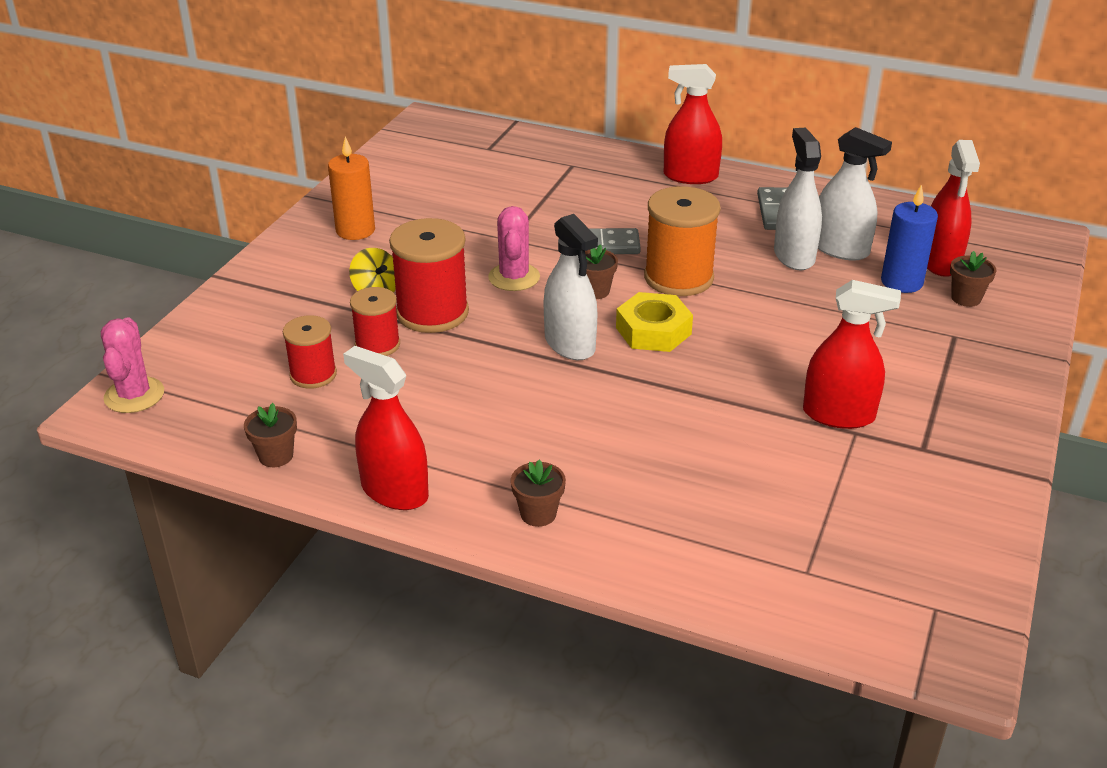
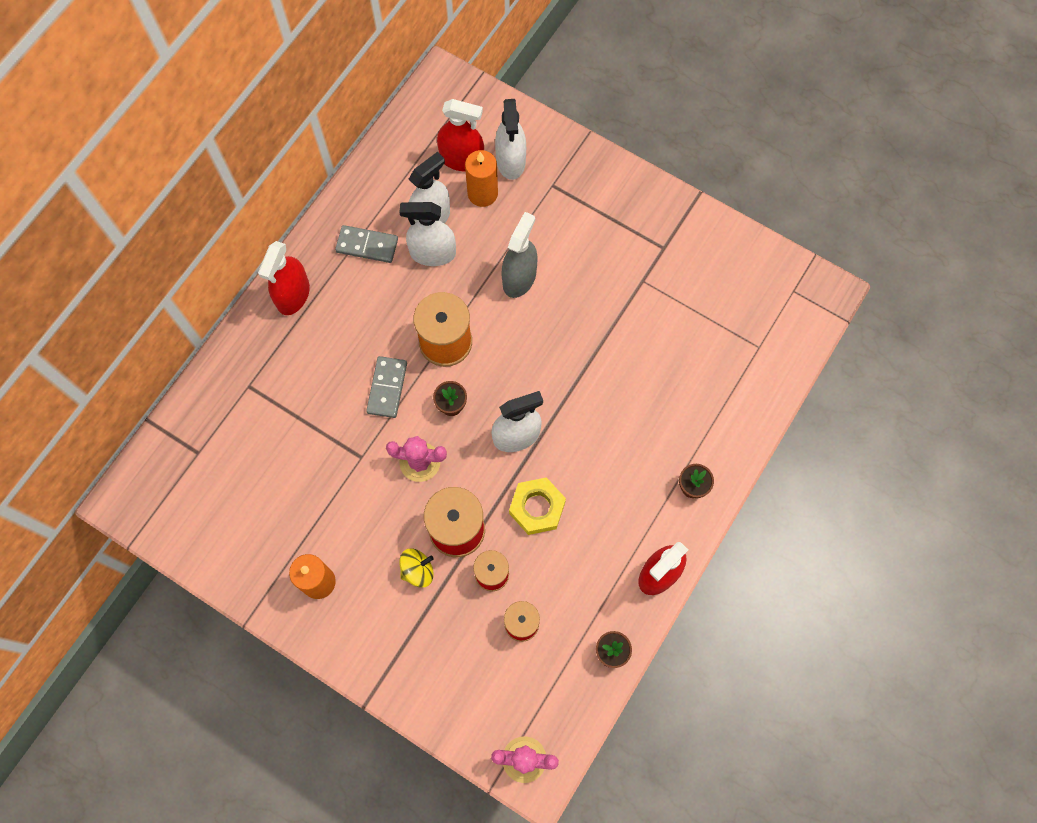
camera: 80 degrees left, 35 degrees up
yellow nut [616,292,693,352] -> yellow nut moved to [509,477,566,535]
red spray bottle [803,280,901,429] -> none
blue candle [881,184,938,293] -> orange candle [465,150,498,207]
brown flower pot [950,251,996,307] -> white spray bottle [495,99,526,180]
none -> grey spray bottle [501,212,538,298]

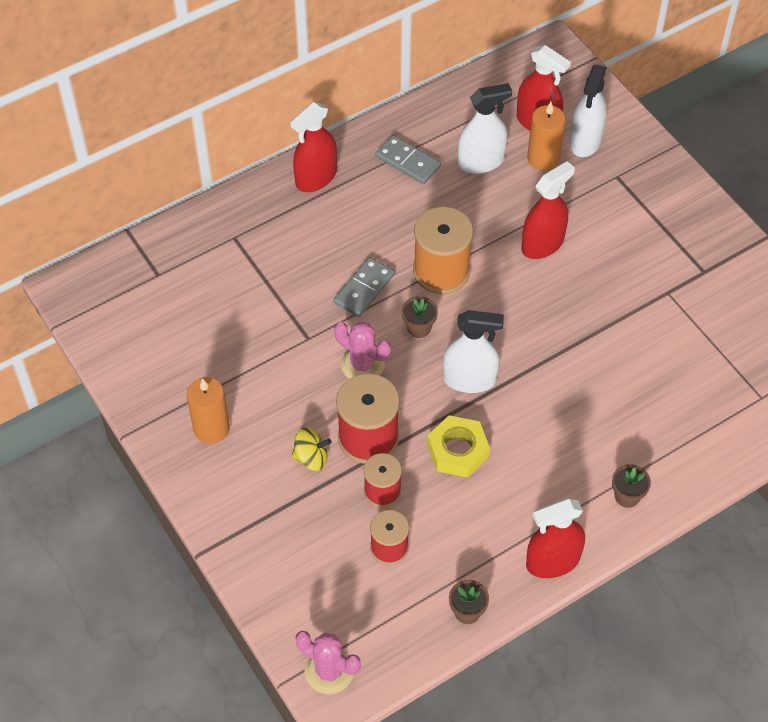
camera: 25 degrees right, 15 degrees down
white spray bottle [399,202,456,266] -> none
grey spray bottle [501,212,538,298] -> red spray bottle [522,161,575,259]

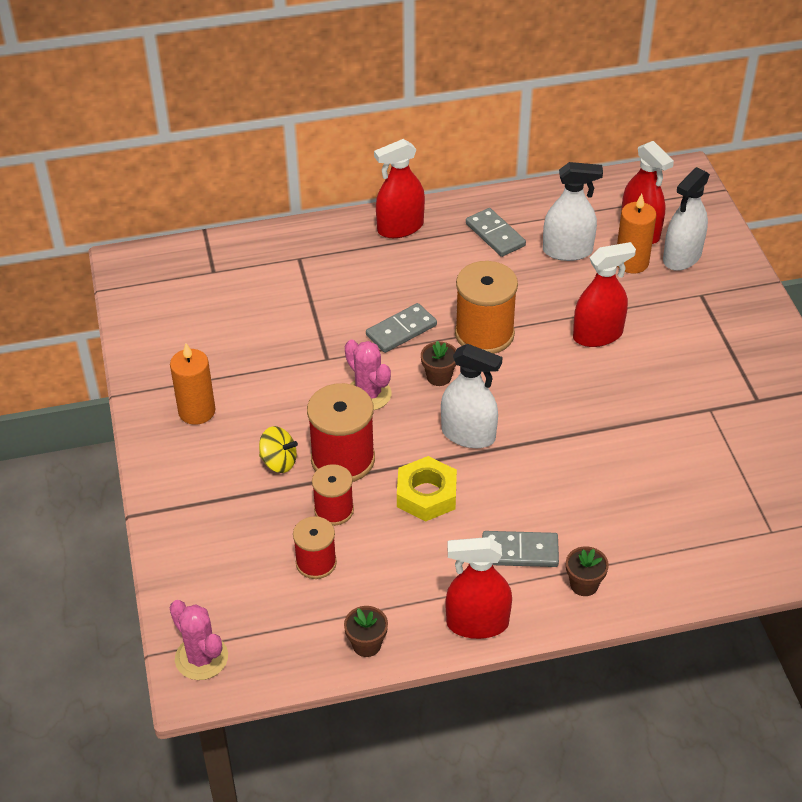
camera: 20 degrees right, 10 degrees down
none -> grey domino [482,531,559,567]

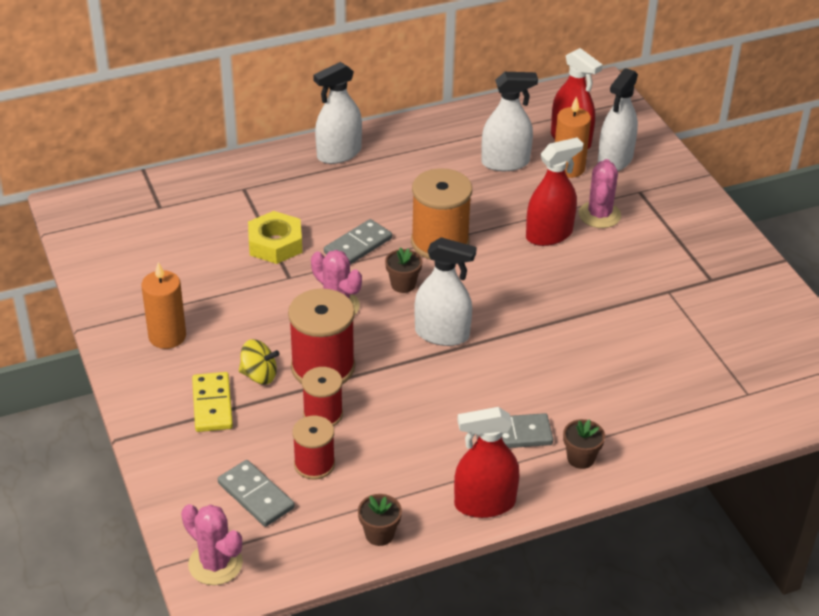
camera: 10 degrees left, 5 degrees down
red spray bottle [374,139,425,238] -> white spray bottle [313,62,362,164]
yellow nut [397,456,457,522] -> yellow nut moved to [248,211,302,264]
grey domino [466,208,526,257] -> grey domino moved to [218,460,295,527]
none -> yellow domino [192,372,233,432]
none -> pink cactus [579,159,621,228]

